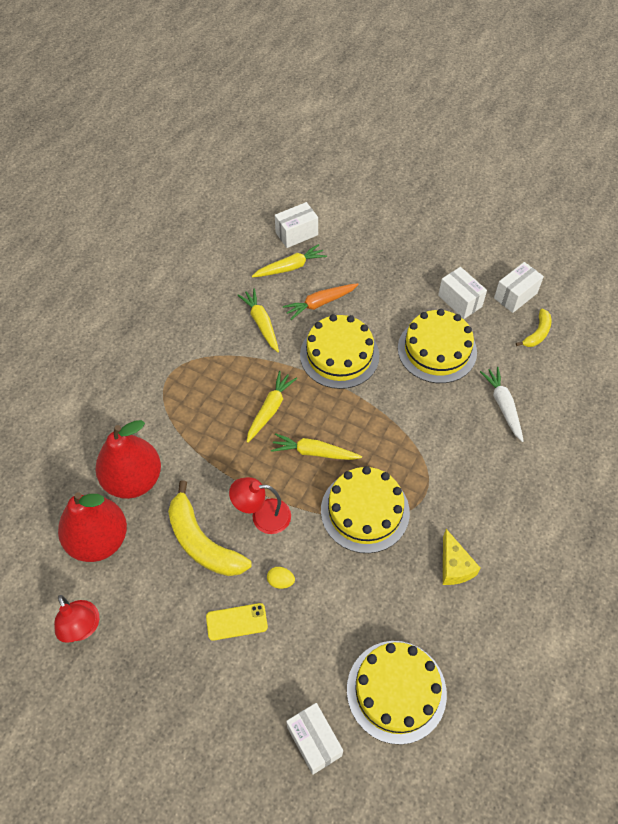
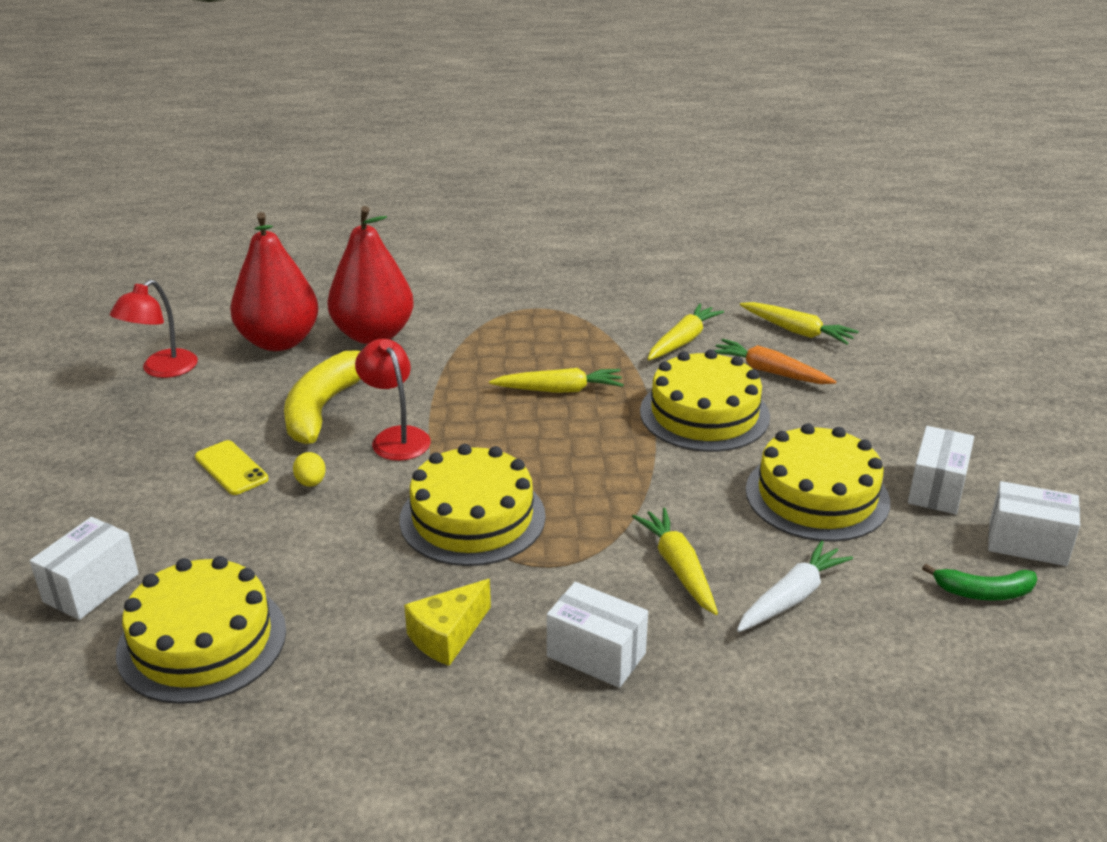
camera: 60 degrees right, 25 degrees down
yellow carrot [271,433,362,460] -> yellow carrot moved to [632,508,718,615]
white box [275,202,318,248] -> white box moved to [547,582,648,688]
yellow banana [516,309,551,347] -> green banana [922,564,1037,601]

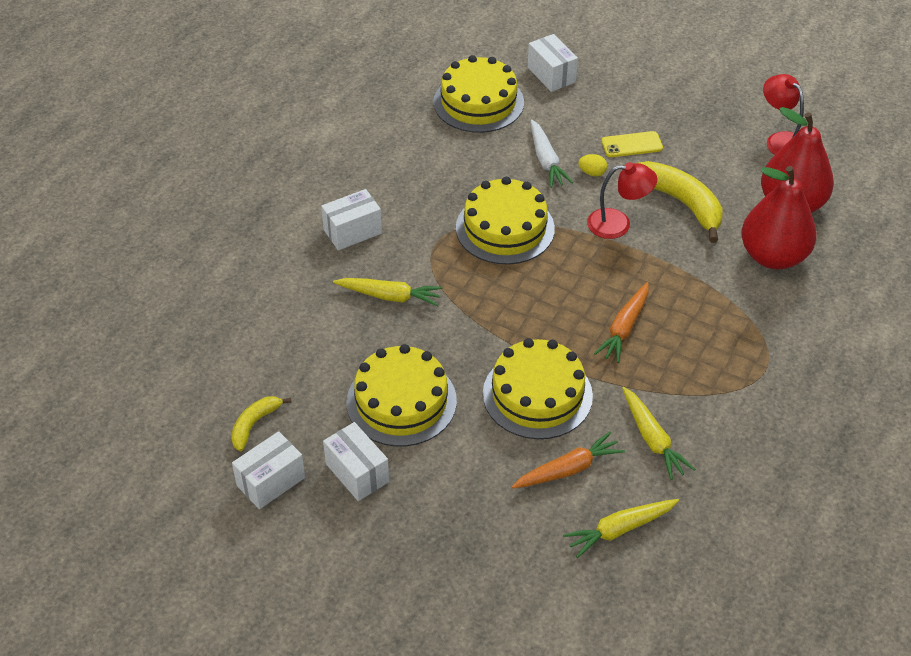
camera: 120 degrees right, 15 degrees up
yellow cheese [404,579,491,666] -> none
yellow carrot [489,368,624,393] -> orange carrot [594,282,649,363]
white carrot [737,540,853,632] -> white carrot moved to [530,119,573,188]
green banana [922,564,1037,601] -> yellow banana [231,396,292,451]

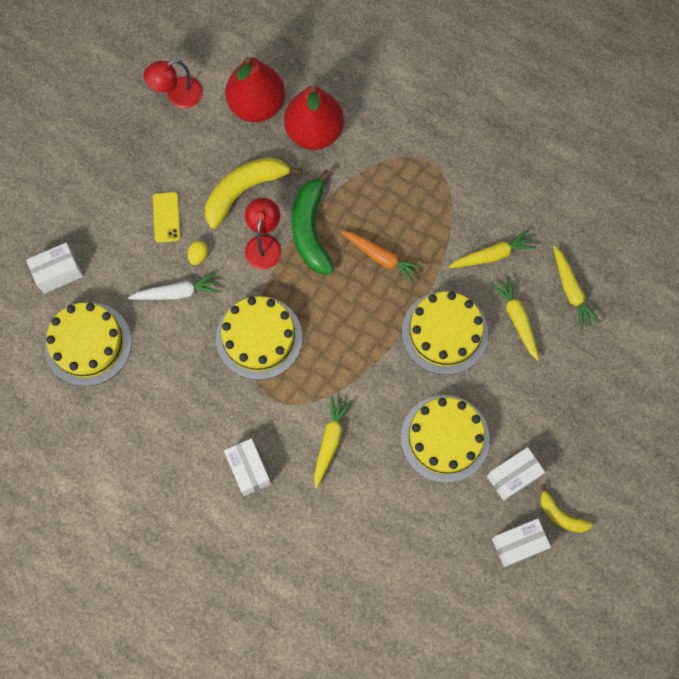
camera: 85 degrees left, 25 degrees up
yellow banana [231,396,292,451] -> yellow banana moved to [540,484,593,533]
white box [232,431,305,509] -> white box turned 75 degrees counterclockwise [492,519,551,567]
orange carrot [512,432,625,489] -> yellow carrot [491,276,539,361]
none -> green banana [292,170,334,274]

